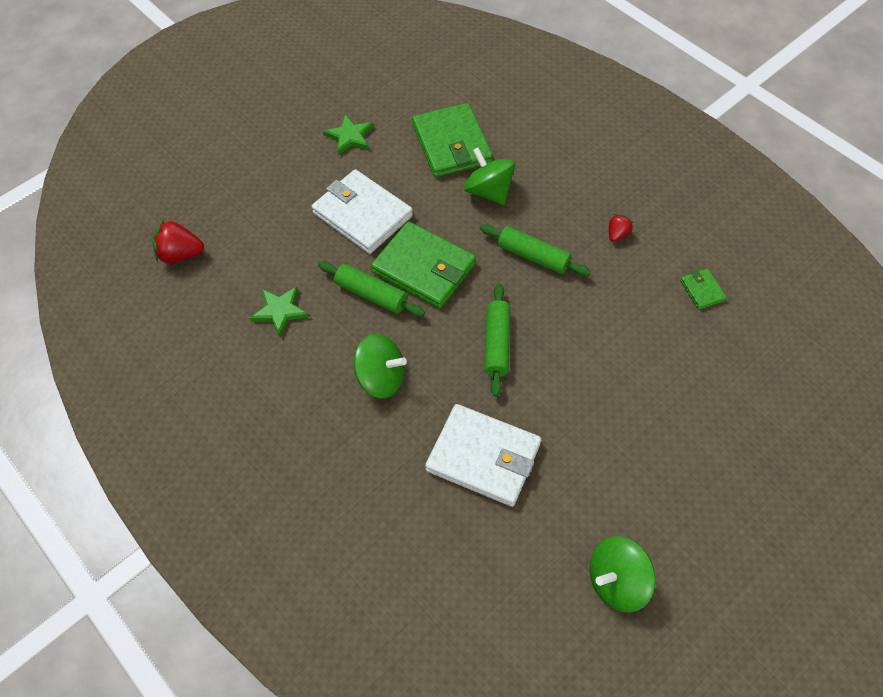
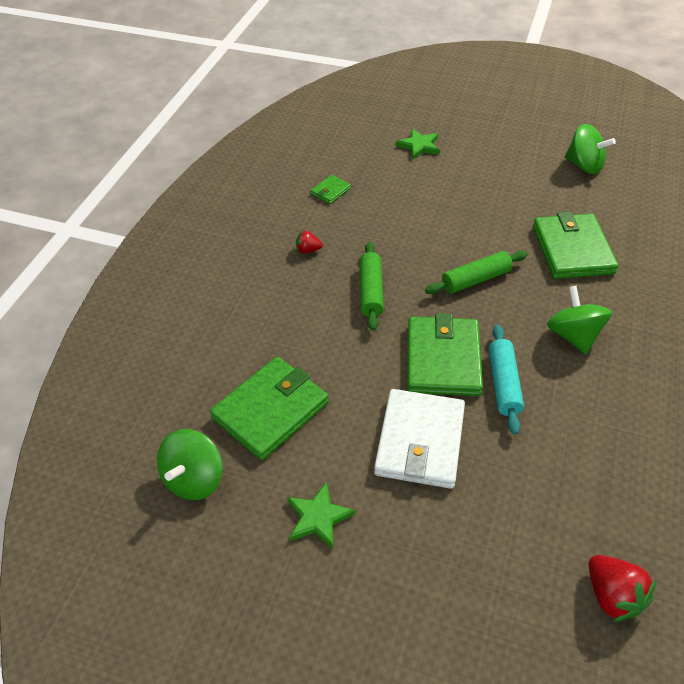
camera: 120 degrees left, 10 degrees down
green star [250,287,309,337] -> green star moved to [395,129,440,160]
green rolling pin [318,261,425,317] -> turquoise rolling pin [489,325,524,435]
white wallet [425,404,541,507] -> green wallet [533,212,619,279]
green spinning top [464,147,515,205] -> green spinning top moved to [157,429,223,500]

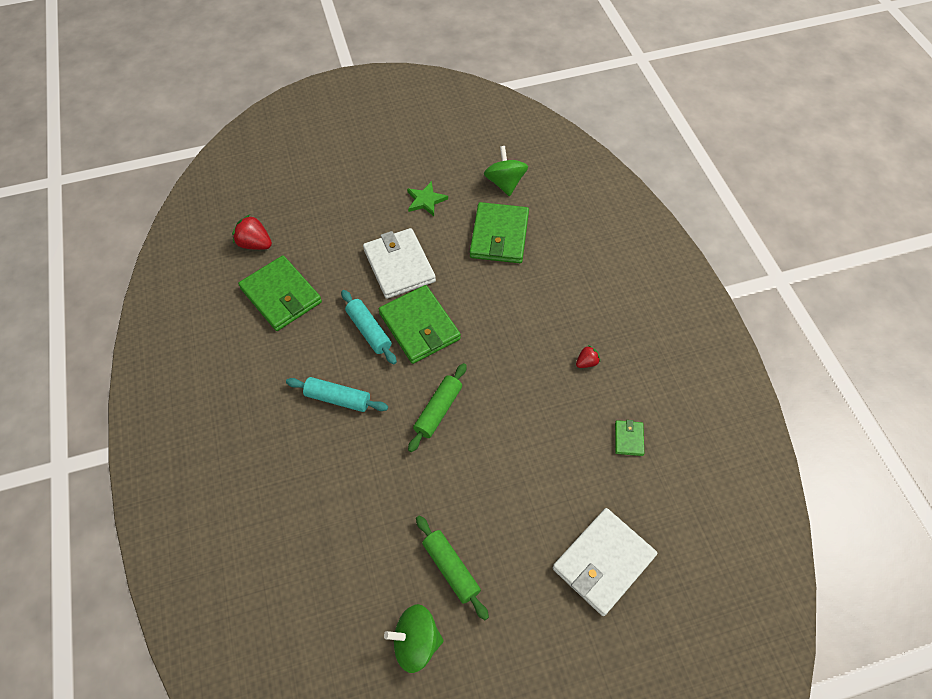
camera: 145 degrees right, 10 degrees up
green rolling pin [359,242,384,331] -> green rolling pin moved to [416,516,489,620]
green star [395,129,440,160] -> white wallet [552,508,657,616]
green wallet [533,212,619,279] -> green wallet moved to [238,255,322,331]
green spinning top [547,286,612,354] -> turquoise rolling pin [286,377,388,412]

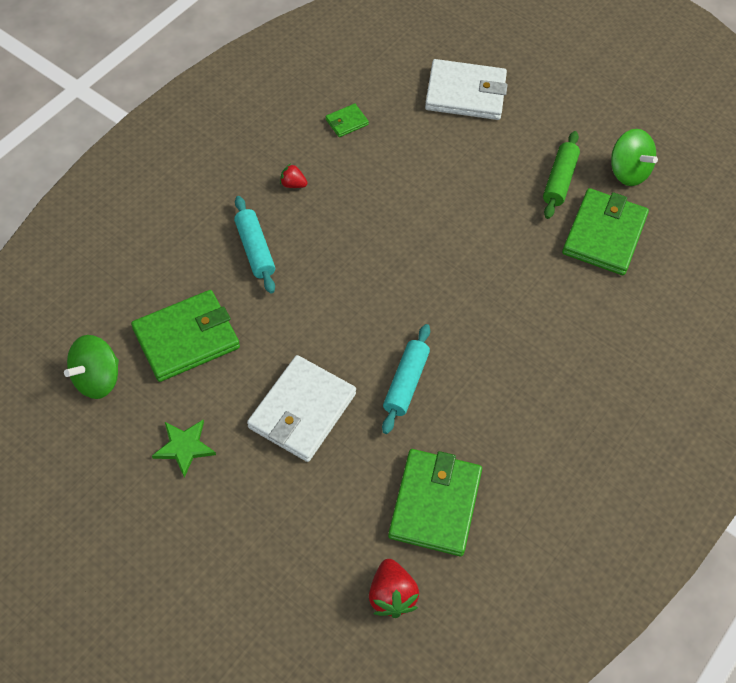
camera: 130 degrees left, 0 degrees up
turquoise rolling pin [286,377,388,412] -> turquoise rolling pin moved to [234,196,275,294]
green wallet [379,285,461,364] -> green wallet moved to [562,188,649,275]
green rolling pin [408,363,467,452] -> none

